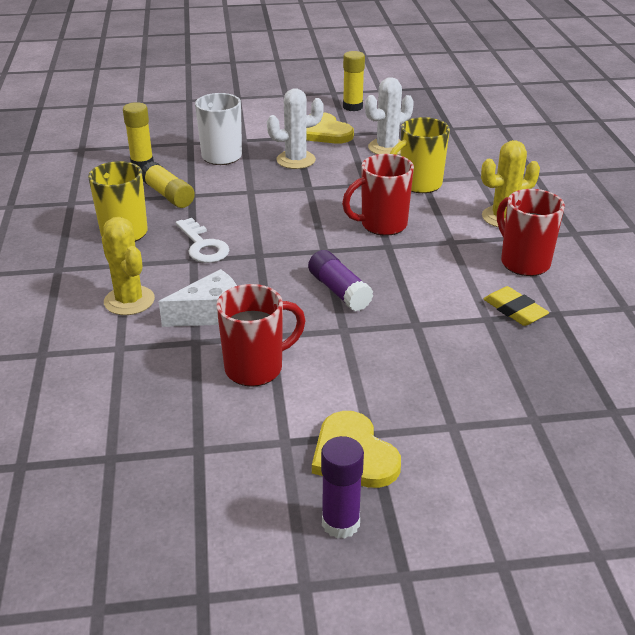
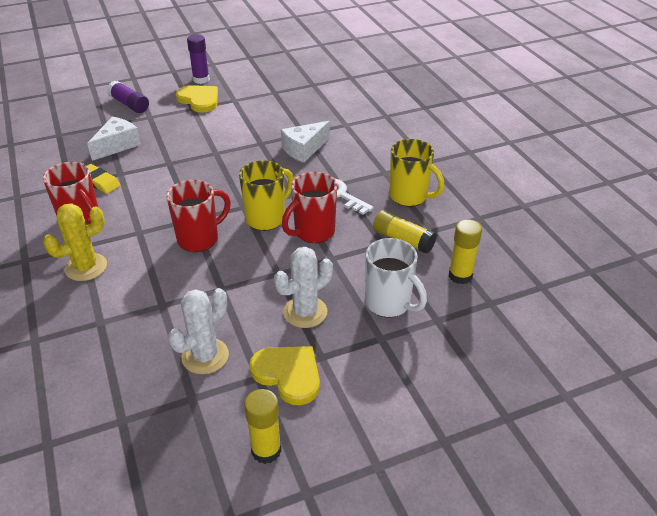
camera: 165 degrees right, 5 degrees up
yellow cactus [102,217,155,315] -> none
red mug [216,284,306,387] -> red mug moved to [282,172,337,243]
purple glue stick [308,250,373,311] -> purple glue stick moved to [107,81,149,113]
yellow mug [390,117,450,193] -> yellow mug moved to [239,160,294,231]
none -> white cheese [87,117,141,161]

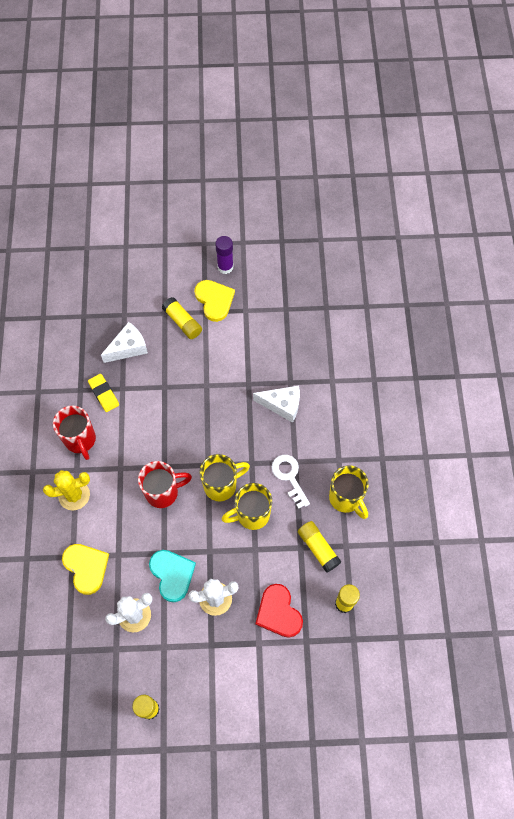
camera: 20 degrees right, 25 degrees up
purple glue stick [107,81,149,113] -> none
yellow heart [249,346,320,405] -> yellow heart moved to [62,544,109,595]
white cheese [281,121,330,163] -> white cheese turned 150 degrees counterclockwise [253,385,300,423]
red mug [282,172,337,243] -> yellow mug [222,483,272,530]
white mug [365,238,427,318] -> red heart [255,584,303,638]
none -> turquoise heart [149,550,196,602]
none -> yellow glue stick [162,297,202,339]

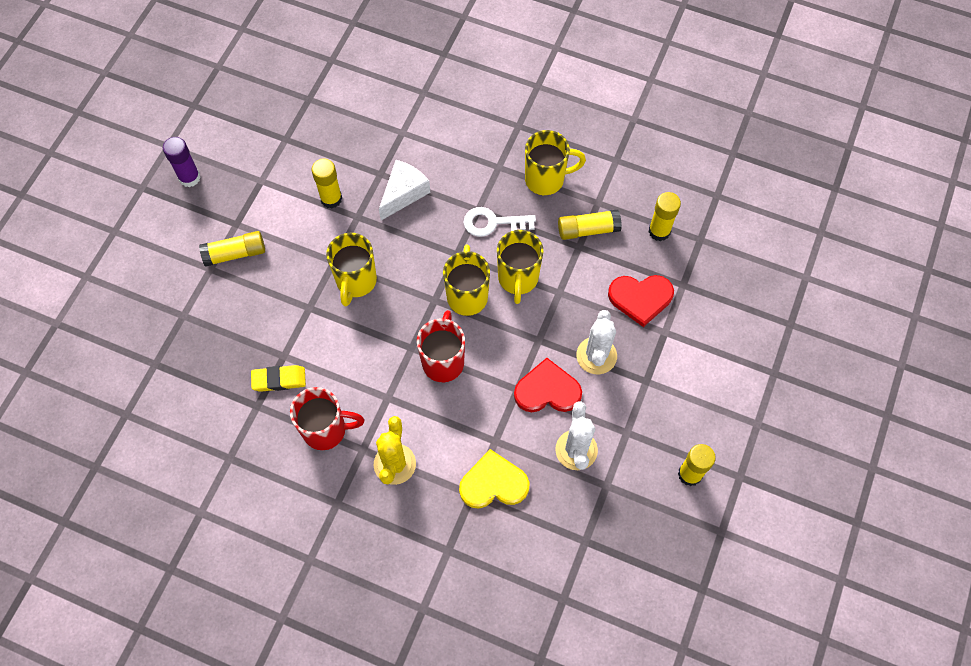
camera: 65 degrees left, 0 degrees up
white cheese [101,322,148,363] -> none
turquoise heart [149,550,196,602] -> red heart [514,358,582,412]
yellow heart [194,280,235,322] -> none
none -> yellow glue stick [311,158,342,209]
none -> yellow mug [326,233,377,306]

